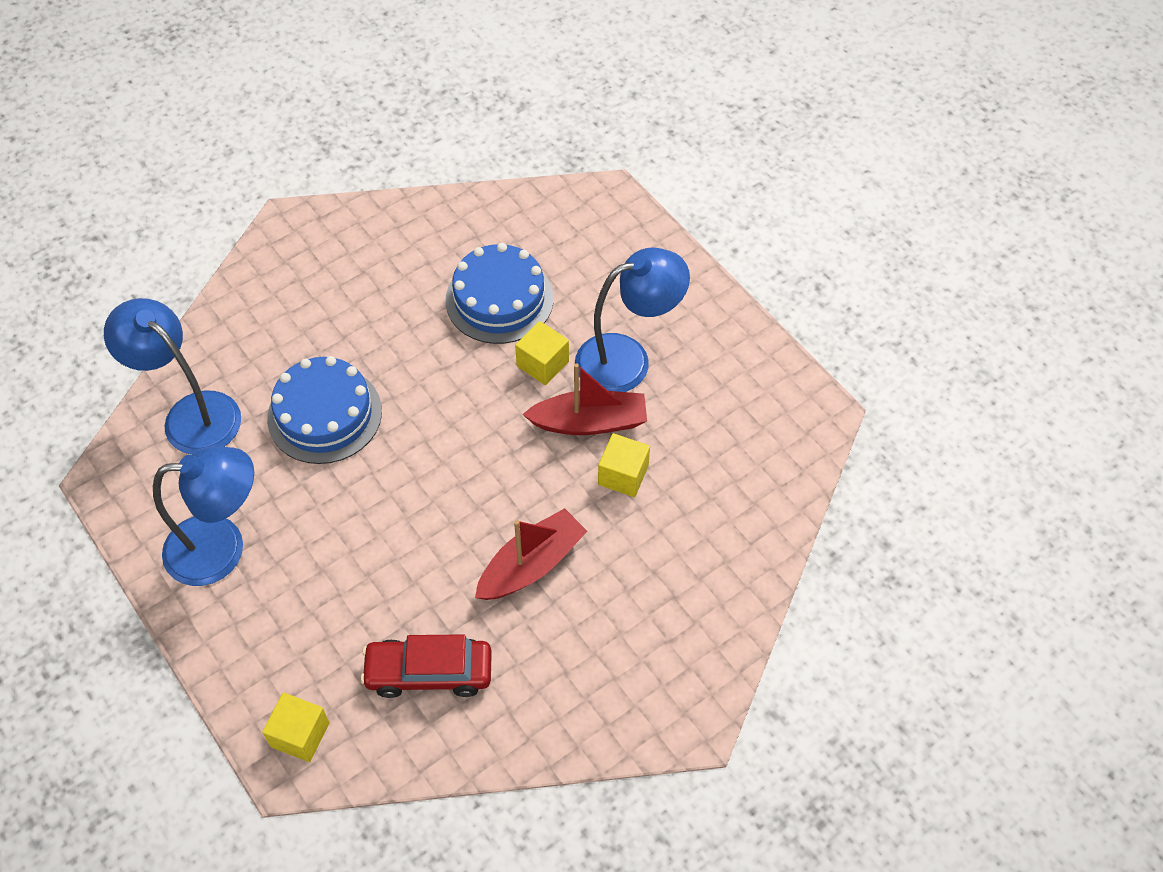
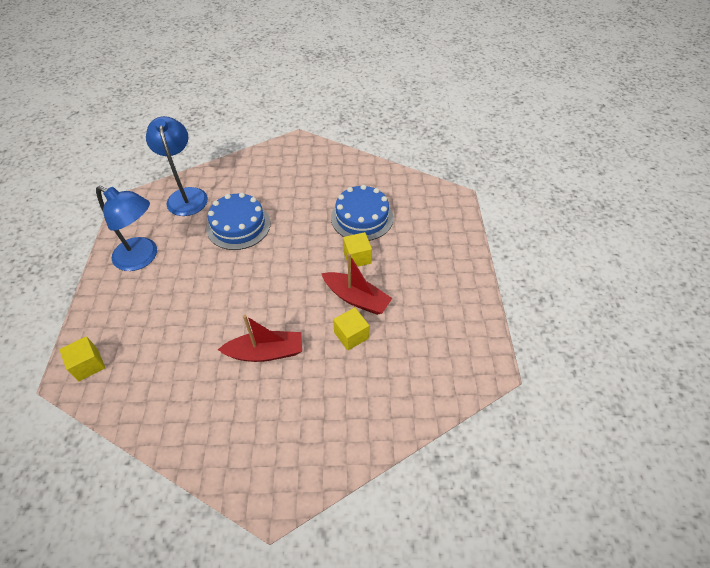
camera: 35 degrees right, 5 degrees down
red car [360,634,492,698] -> none
blue lamp [575,247,690,392] -> none

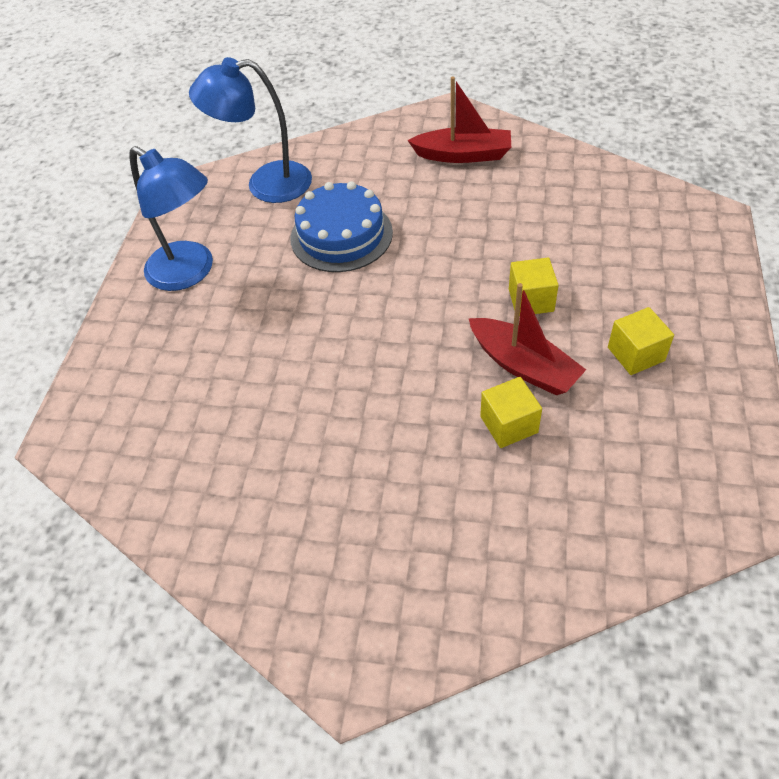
camera: 15 degrees right, 0 degrees up
yellow cube [59,336,105,381] -> yellow cube moved to [608,307,674,375]
blue lamp [146,116,208,216] -> blue lamp turned 90 degrees counterclockwise [189,57,312,203]
red boat [218,315,302,362] -> red boat moved to [407,77,511,163]
blue cake [331,185,393,241] -> none

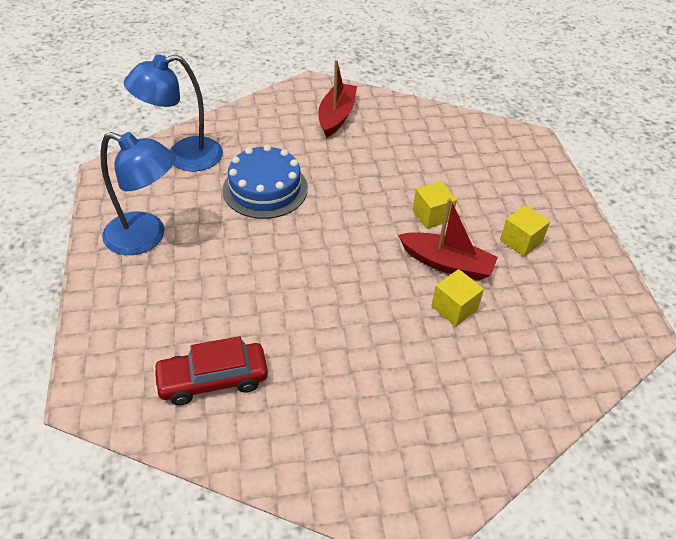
camera: 25 degrees left, 5 degrees down
red boat [407,77,511,163] -> red boat turned 60 degrees counterclockwise [318,60,357,138]
none -> red car [153,336,268,405]

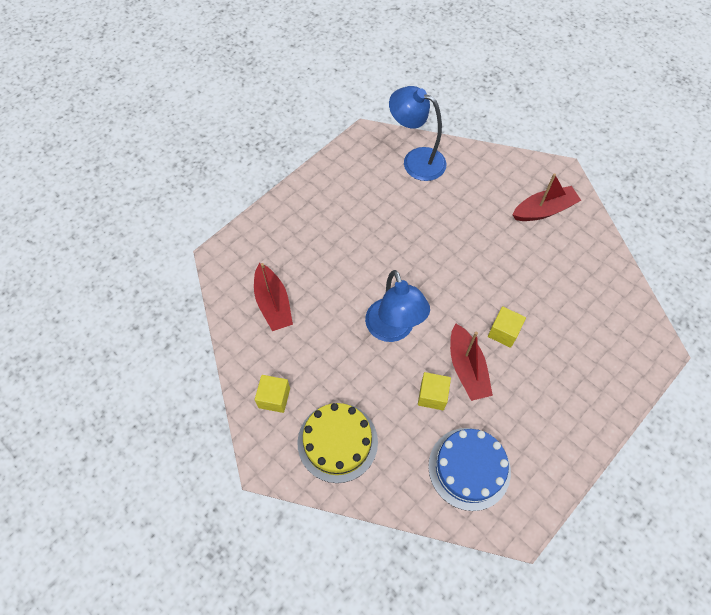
camera: 55 degrees right, 15 degrees up
blue lamp [100,132,176,255] -> blue lamp moved to [365,270,430,342]
red car [153,336,268,405] -> red boat [254,263,293,331]
blue cake [222,145,308,219] -> blue cake moved to [428,428,511,511]
yellow cube [500,205,550,257] -> yellow cube moved to [255,375,290,413]
none -> yellow cake [297,403,378,483]

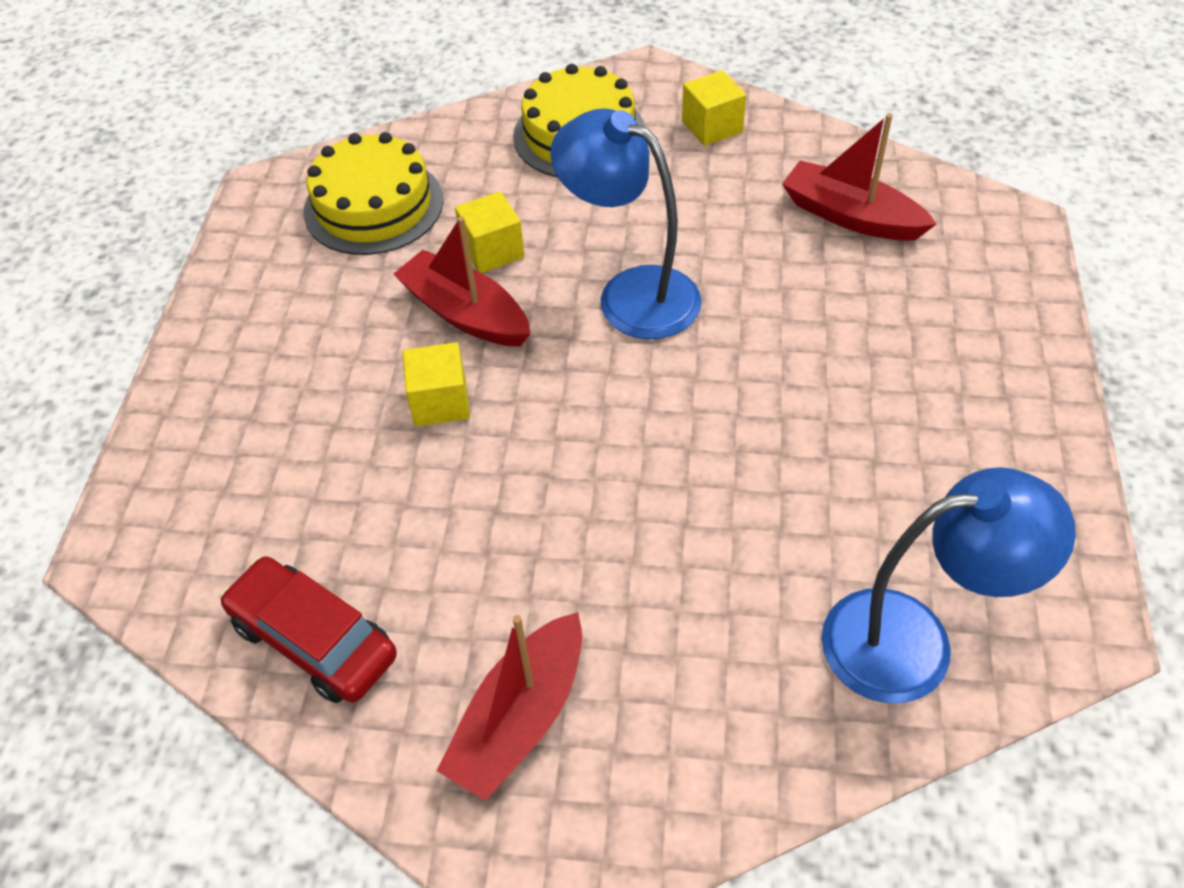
camera: 145 degrees right, 10 degrees down
blue cake [428,428,511,511] -> yellow cake [304,132,443,255]
none -> red car [220,556,397,703]

